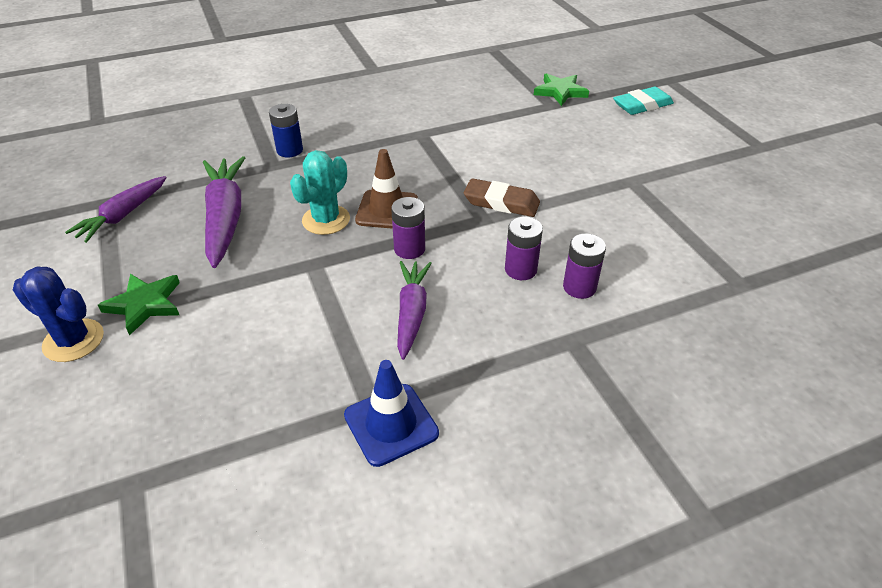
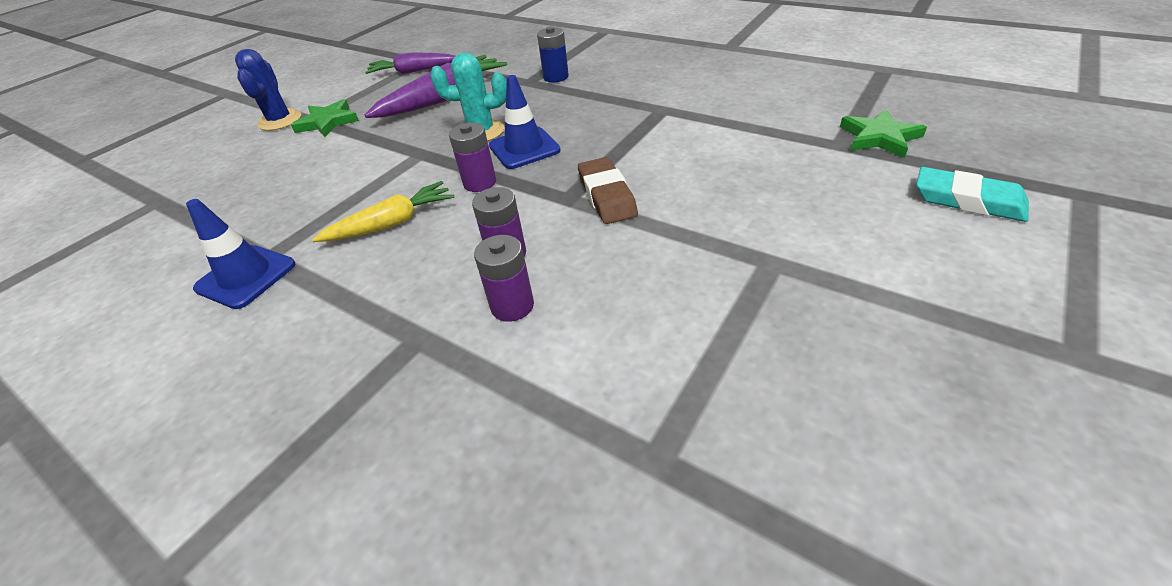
camera: 60 degrees right, 0 degrees up
brown traffic cone [355,149,418,229] -> blue traffic cone [489,75,560,169]
purple carrot [397,261,432,360] -> yellow carrot [312,181,454,242]

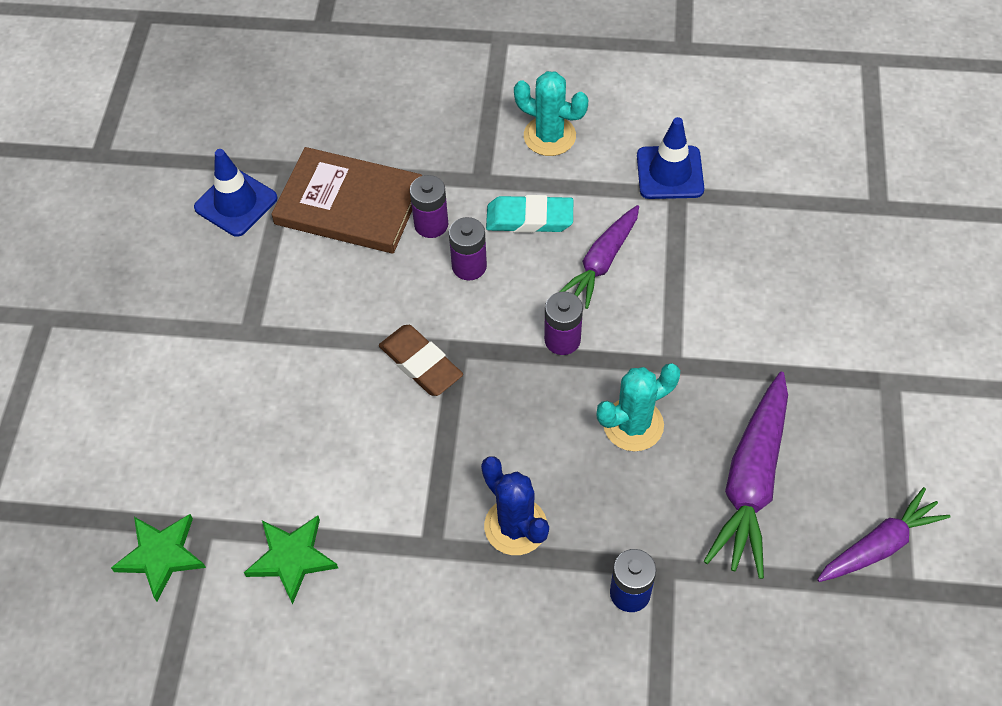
camera: 150 degrees right, 15 degrees up
blue cactus [235,49,301,131] -> blue cactus moved to [481,456,549,555]
green star [291,99,359,137] -> green star moved to [244,515,338,604]
yellow carrot [312,181,454,242] -> purple carrot [559,205,639,309]
blue traffic cone [489,75,560,169] -> blue traffic cone moved to [194,149,278,237]
turquoise eraser [916,167,1029,222] -> turquoise eraser moved to [486,195,573,233]
none -> brown book [271,147,422,253]
none -> turquoise cactus [514,71,588,156]

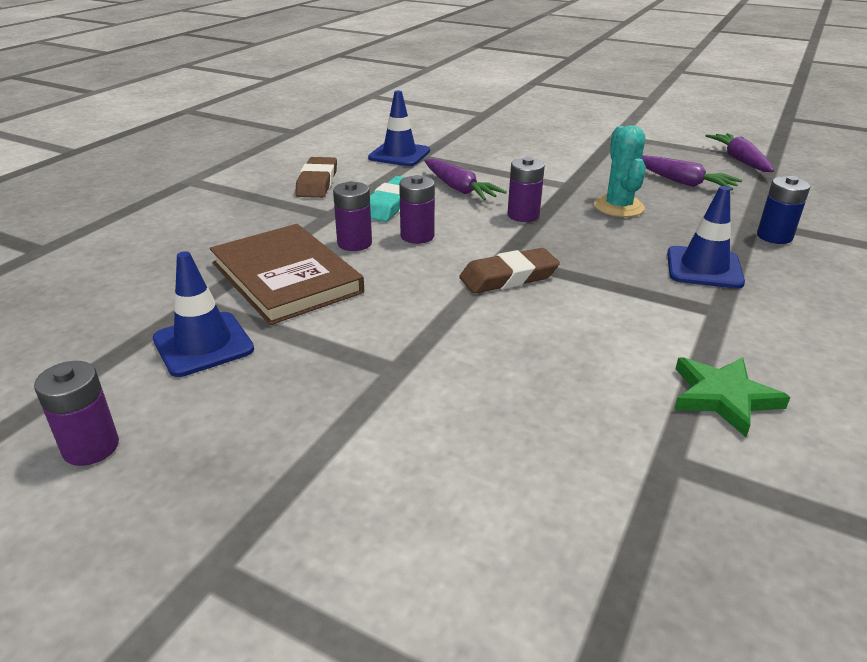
camera: 70 degrees left, 25 degrees down
green star [111,514,206,601] -> none
brown book [271,147,422,253] -> brown book turned 75 degrees counterclockwise [210,224,364,325]
blue cactus [481,456,549,555] -> blue traffic cone [667,186,745,289]
turquoise cactus [514,71,588,156] -> brown eraser [295,157,337,198]
purple carrot [704,371,788,579] -> purple carrot [642,155,742,190], size x0.66
none -> purple battery [34,361,119,466]

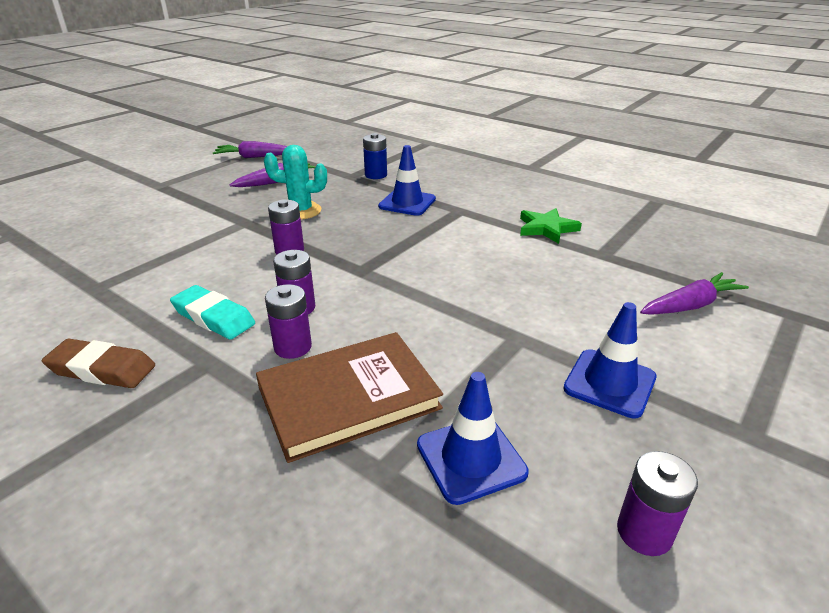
camera: 80 degrees left, 0 degrees up
blue traffic cone [368,91,430,166] -> blue traffic cone moved to [563,302,656,418]
purple carrot [425,159,507,201] -> purple carrot moved to [640,272,749,315]
brown eraser [459,248,560,294] -> none

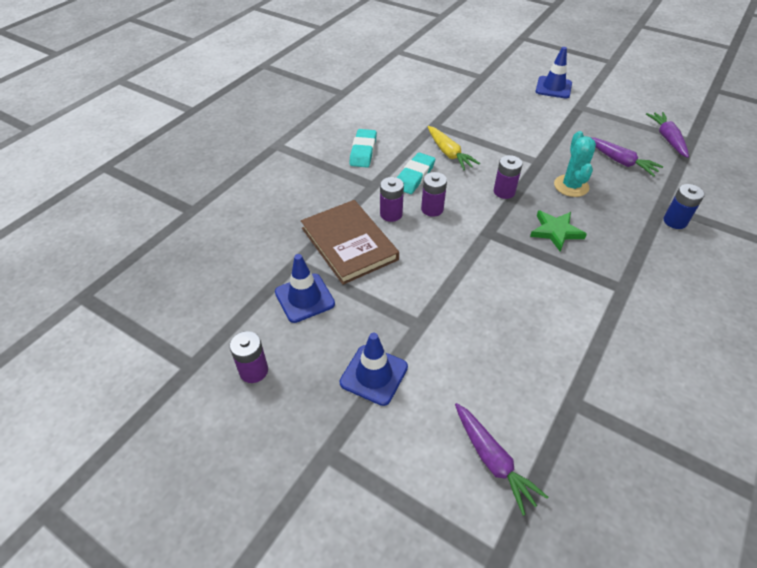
camera: 85 degrees right, 15 degrees up
brown eraser [42,339,155,388] -> turquoise eraser [349,129,377,168]
blue traffic cone [378,145,436,216] -> blue traffic cone moved to [536,47,572,98]
green star [520,208,582,244] -> green star moved to [530,210,587,252]
none -> yellow carrot [428,126,480,170]

